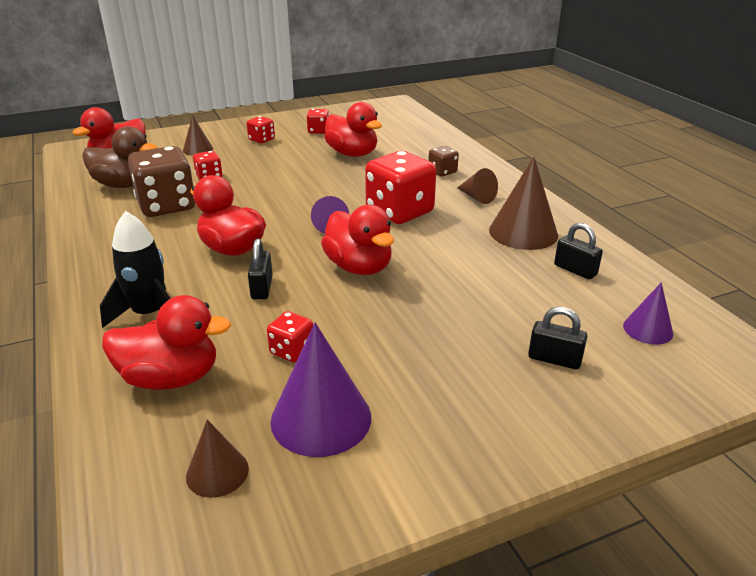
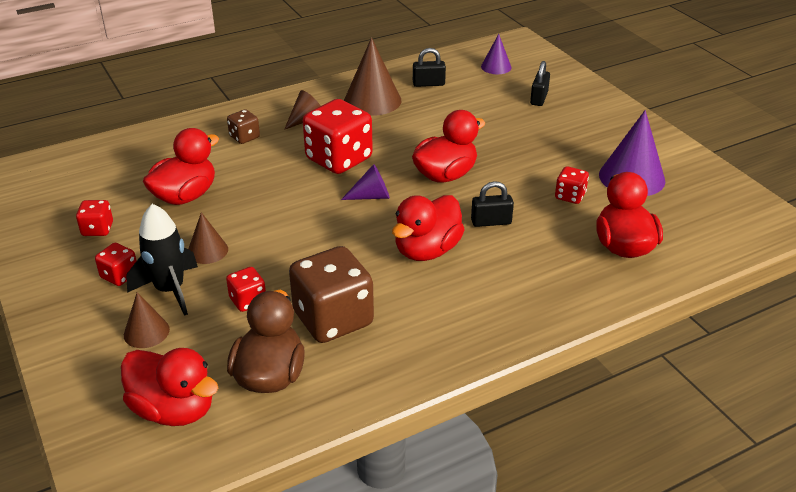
camera: 95 degrees left, 5 degrees up
black rocket [100,211,171,328] -> black rocket moved to [126,204,198,316]
brown cone [186,420,249,498] -> brown cone moved to [188,212,228,264]
black padlock [554,223,603,280] -> black padlock turned 45 degrees clockwise [413,48,446,87]

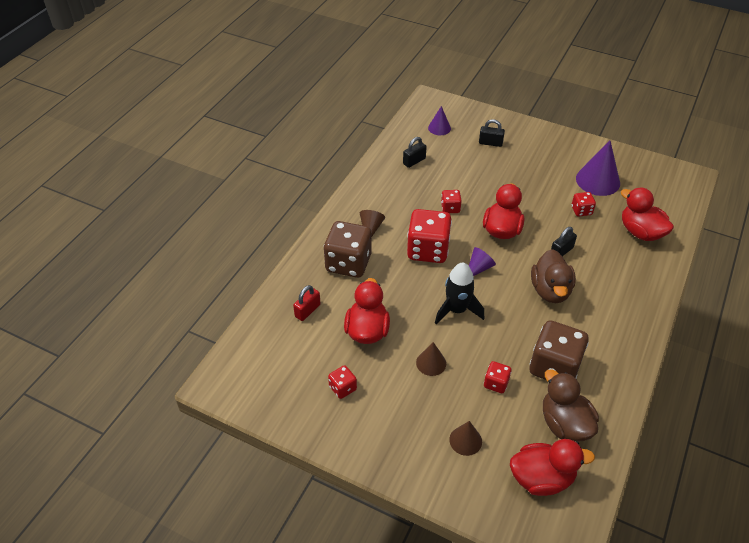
camera: 35 degrees left, 10 degrees up
red dice [95,243,137,286] -> red dice moved to [441,190,462,213]
black rocket [126,204,198,316] -> black rocket moved to [435,262,484,324]
brown dice [227,109,260,144] -> brown dice [324,221,372,278], size x2.08
brown cone [344,38,401,116] -> none
red duck [392,195,465,261] -> brown duck [531,249,576,303]
black padlock [530,61,550,106] -> black padlock turned 60 degrees counterclockwise [479,119,505,147]
none -> red padlock [293,285,321,321]

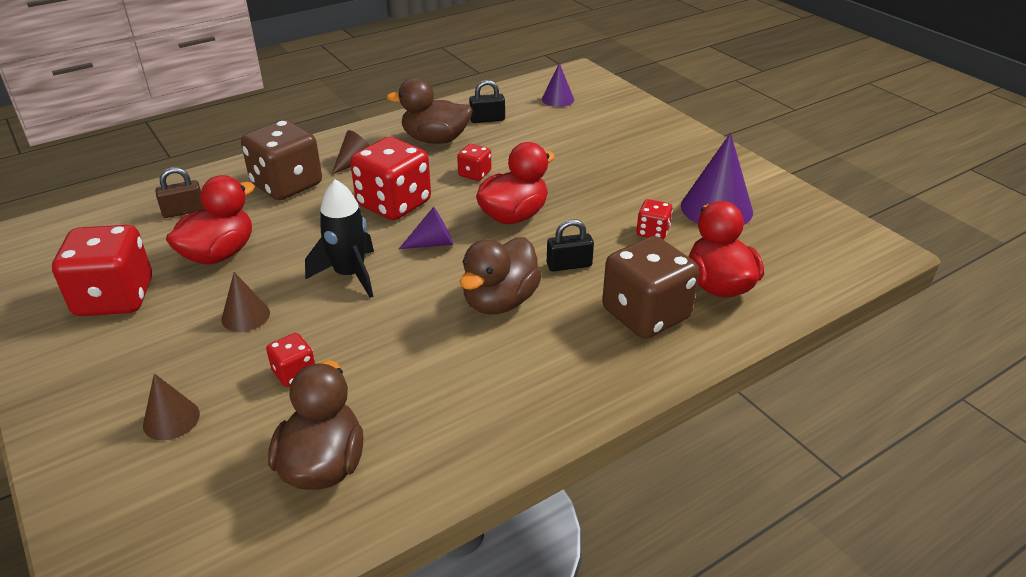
camera: 30 degrees right, 10 degrees down
red padlock [293,285,321,321] -> brown padlock [155,167,205,218]
red dice [328,365,357,399] -> red dice [52,225,152,316], size x2.08
black padlock [479,119,505,147] -> none
red duck [510,439,595,496] -> none
brown dice [530,320,589,380] -> brown dice moved to [602,236,699,339]
none -> brown duck [386,77,473,144]

